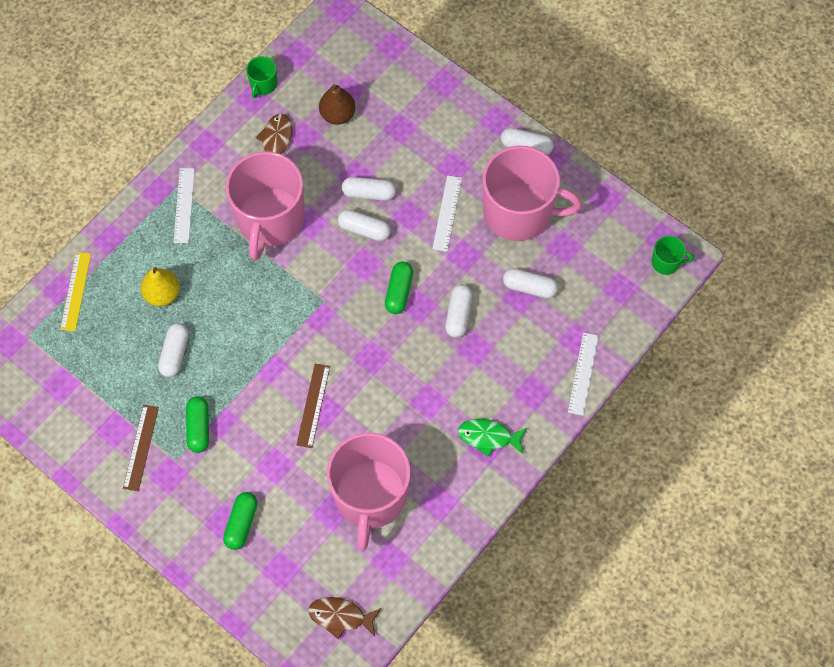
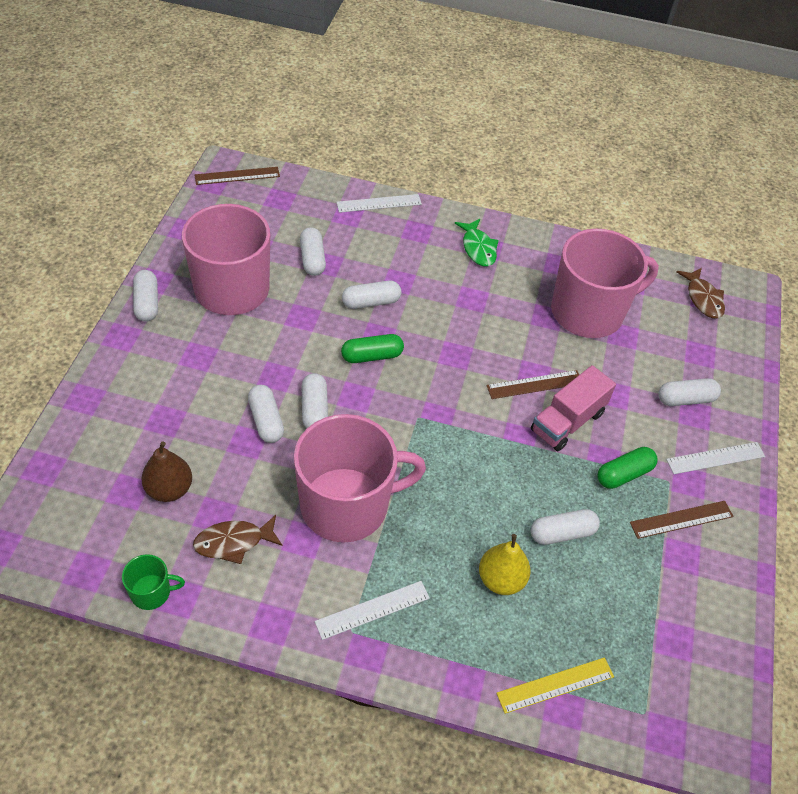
camera: 120 degrees left, 15 degrees down
green capsule [223,492,258,550] -> white capsule [658,378,721,406]
white ruler [432,175,462,252] -> white ruler moved to [666,442,765,474]
green mug [651,236,694,275] -> brown ruler [195,167,280,185]
none -> pink truck [531,365,616,451]

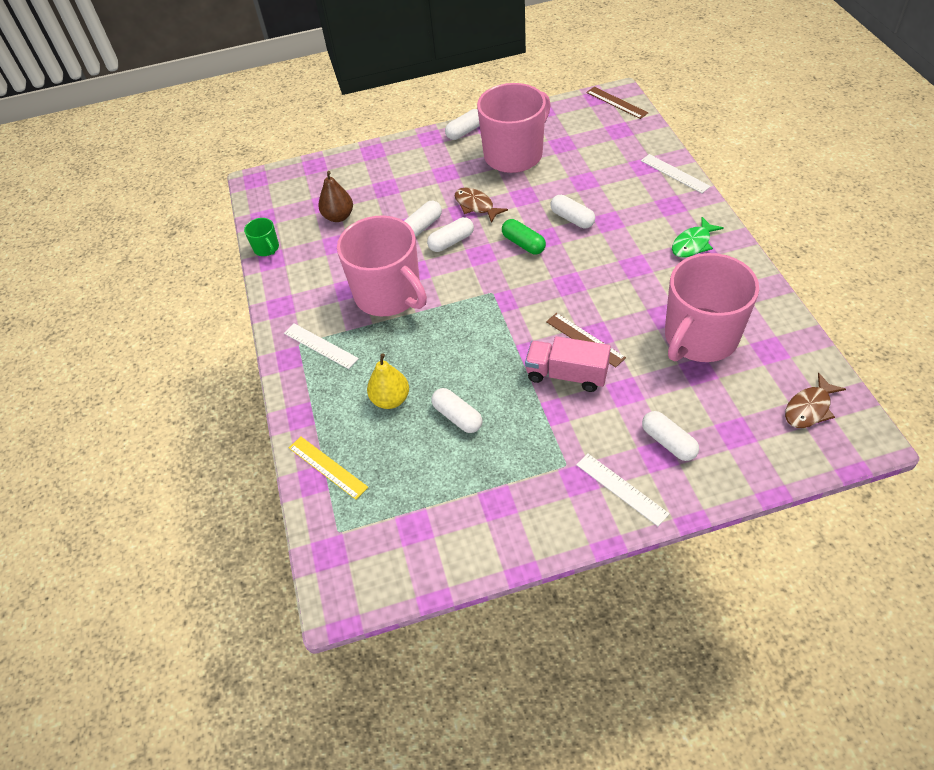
camera: 70 degrees right, 0 degrees up
brown fish [193,515,283,564] -> brown fish moved to [455,188,508,223]
white capsule [300,227,326,276] -> none
pink mug [551,229,659,338] -> pink mug turned 90 degrees clockwise [665,253,759,362]
green capsule [597,447,658,489] -> none
brown ruler [630,501,734,539] -> none

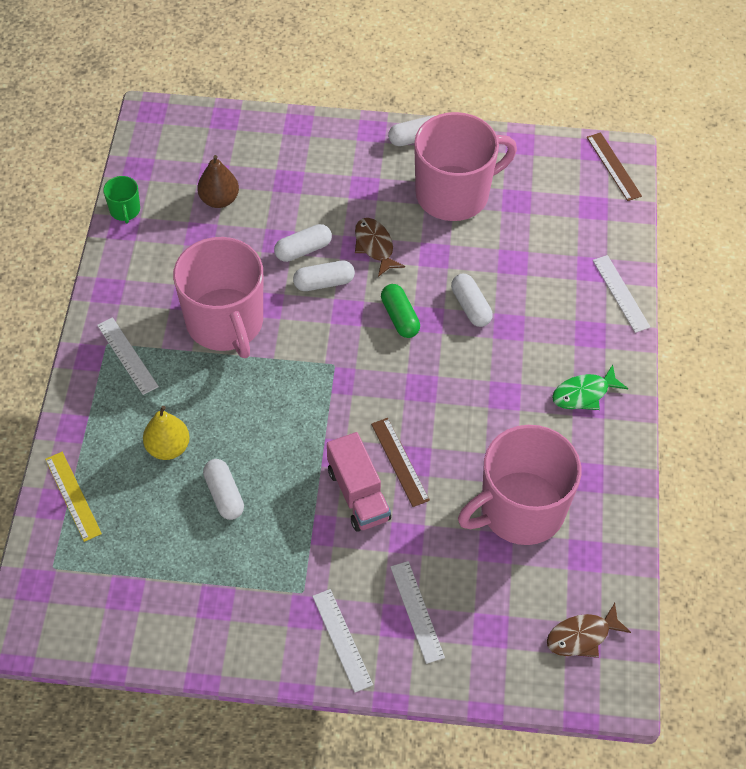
camera: 15 degrees right, 5 degrees up
pink truck [525,336,611,392] -> pink truck turned 150 degrees counterclockwise [327,432,391,532]
white capsule [642,411,699,461] -> white ruler [390,561,445,664]

